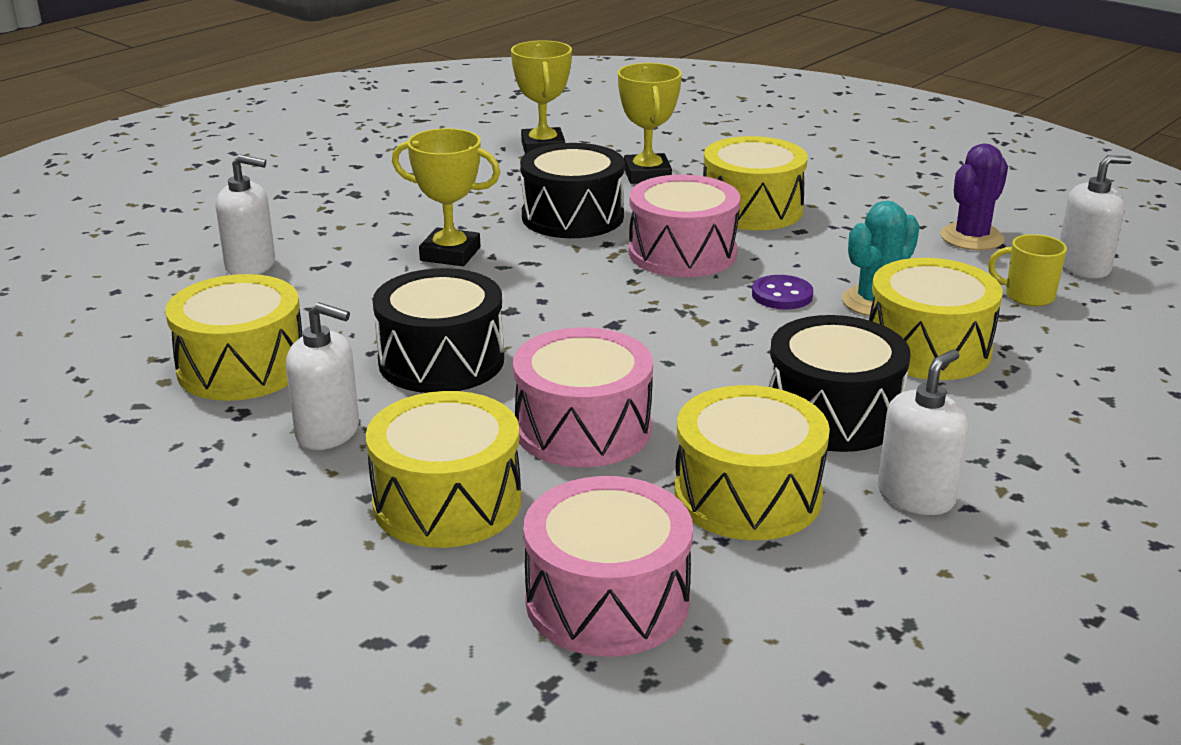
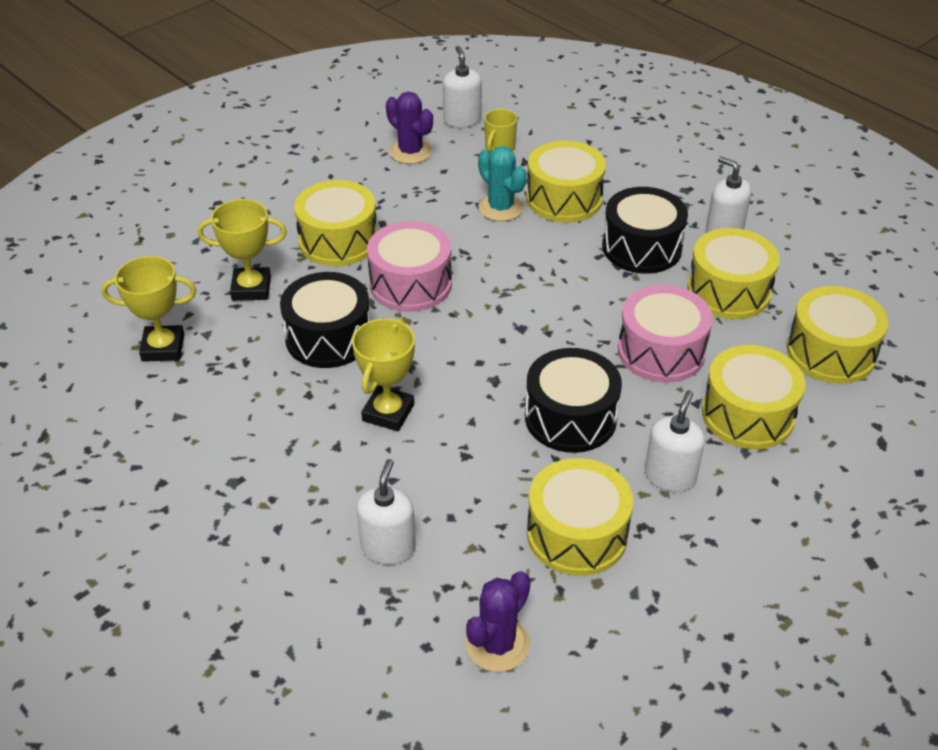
camera: 85 degrees left, 15 degrees up
pink drum [523,476,693,656] -> yellow drum [787,286,889,384]
purple button [752,275,813,310] -> none
none -> purple cactus [465,571,531,672]

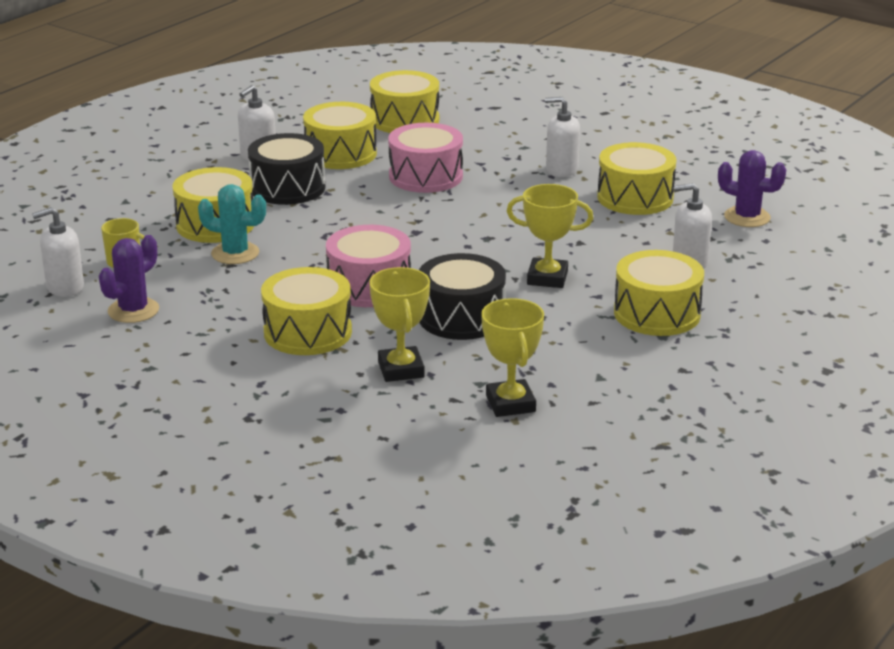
camera: 100 degrees left, 15 degrees down
turquoise cactus [478,146,527,221] -> turquoise cactus turned 60 degrees clockwise [198,184,266,264]
black drum [525,348,622,453] -> none
yellow drum [702,345,805,449] -> yellow drum moved to [614,250,704,336]

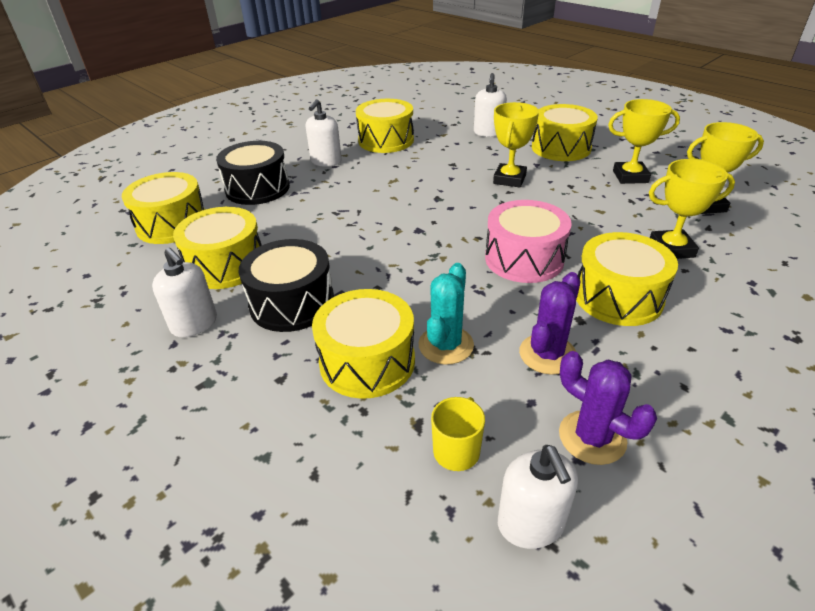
camera: 80 degrees left, 10 degrees up
pink drum [388,123,463,193] -> none
black drum [419,253,506,340] -> black drum moved to [216,141,290,205]
purple cactus [718,150,786,227] -> purple cactus moved to [519,272,581,375]
none -> yellow trophy [608,99,680,184]

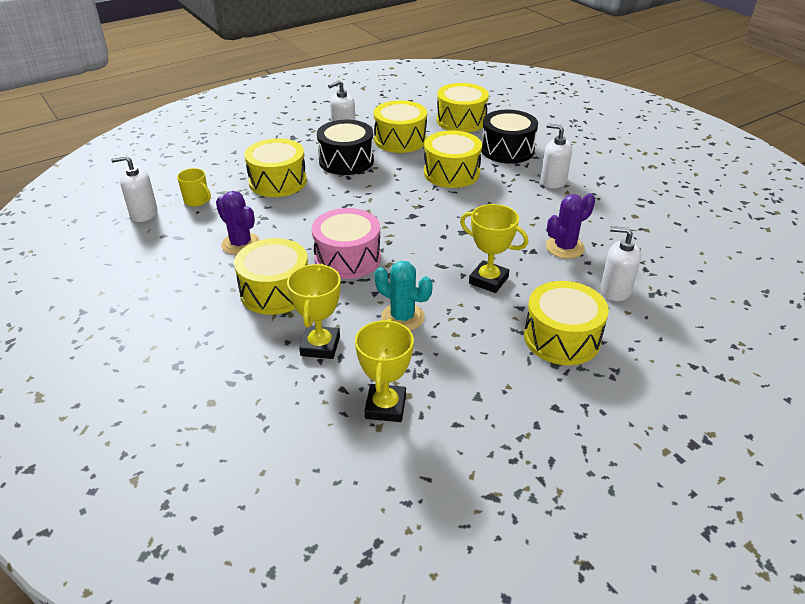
camera: 100 degrees right, 0 degrees up
yellow drum [356,99,414,153] -> yellow drum moved to [424,130,482,188]
turquoise cactus [418,263,474,365] -> turquoise cactus moved to [375,261,433,331]
purple cactus [559,351,657,465] -> purple cactus moved to [546,193,595,259]
yellow trophy [608,99,680,184] -> none

